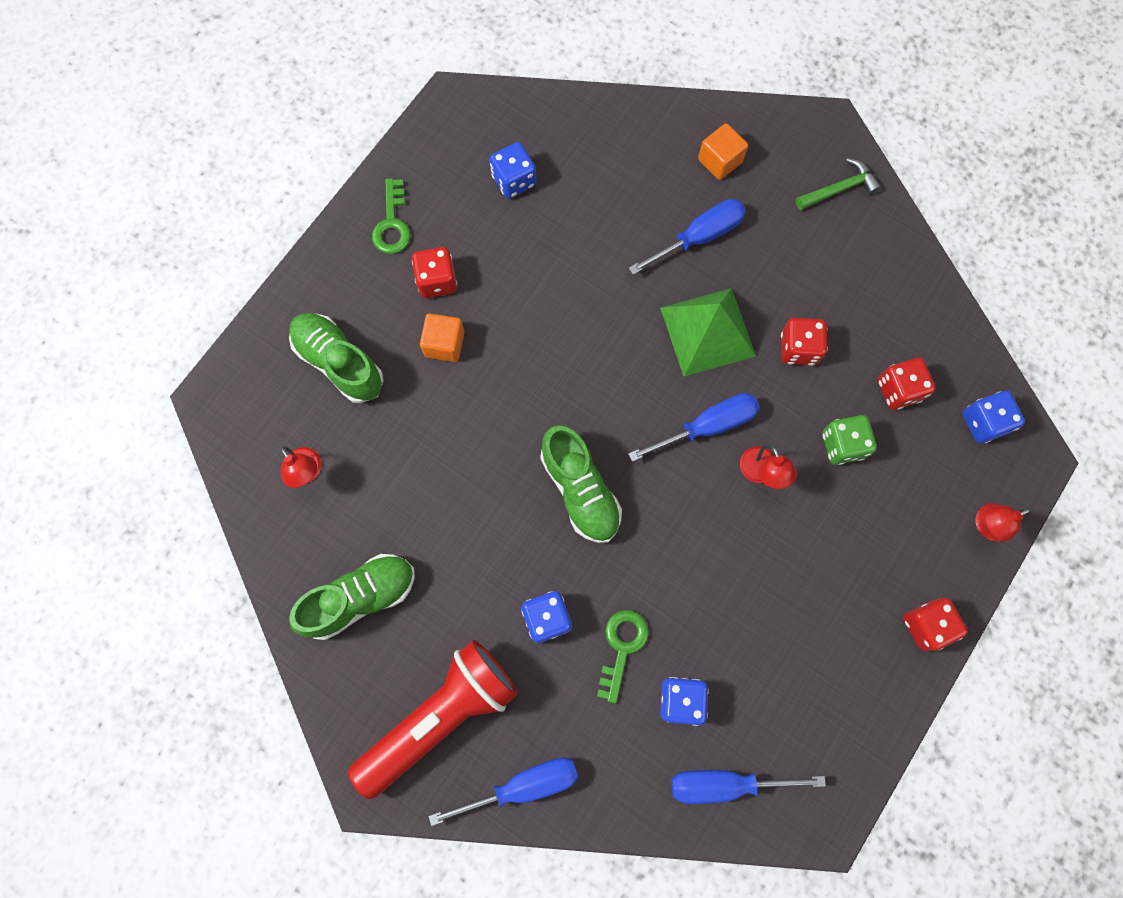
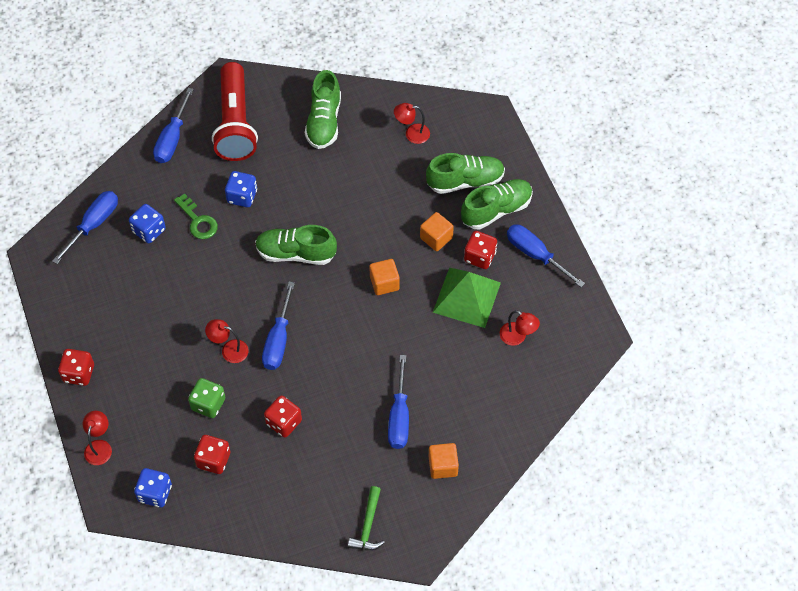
camera: 125 degrees right, 15 degrees down
green key [372,178,411,254] -> blue screwdriver [507,225,585,287]
blue dice [489,142,537,198] -> red lamp [500,310,540,346]
green pyramid [660,288,756,376] -> green pyramid moved to [433,268,501,328]
none -> orange cube [369,259,400,295]
none -> green shoe [461,179,533,230]

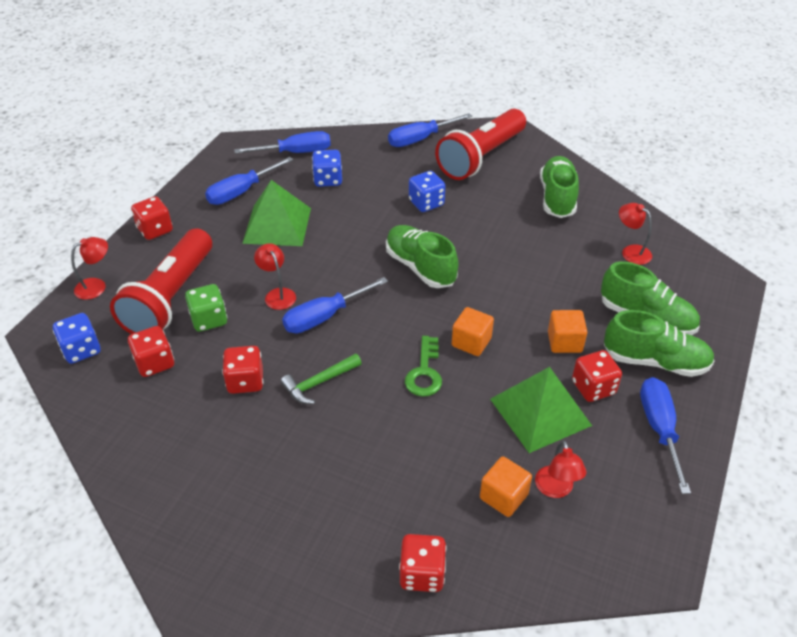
camera: 45 degrees right, 15 degrees down
green key [174,193,218,239] -> green key moved to [405,336,442,397]
green shoe [305,70,341,149] -> green shoe turned 135 degrees clockwise [540,156,579,218]
green hammer [348,486,385,550] -> green hammer moved to [280,353,362,404]
blue screwdriver [388,355,409,449] -> blue screwdriver moved to [205,157,293,205]
orange cube [429,443,459,479] -> orange cube moved to [480,456,532,517]
none -> red flashlight [110,228,212,334]
none -> green pyramid [242,180,311,246]
none -> red dice [399,534,447,592]

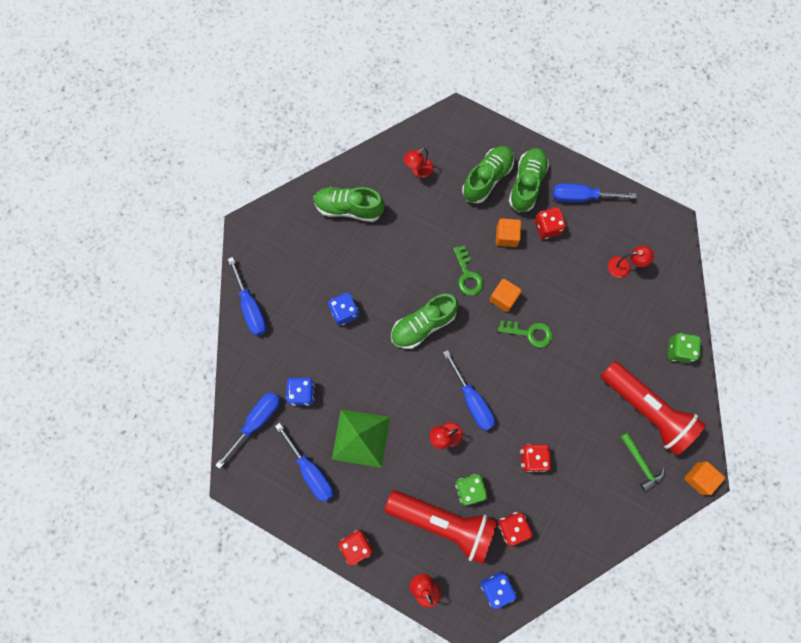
camera: 85 degrees left, 30 degrees up
blue screwdriver [234,131,331,154] -> blue screwdriver turned 45 degrees clockwise [215,392,280,469]
green hammer [280,353,362,404] -> green hammer moved to [620,432,665,492]
red dice [399,534,447,592] -> green dice [668,333,701,363]
red flashlight [435,109,526,180] -> red flashlight moved to [601,361,706,455]
orange cube [480,456,532,517] -> orange cube moved to [684,461,725,495]
green pyramid [490,367,592,453] -> none
none -> green key [453,245,483,296]

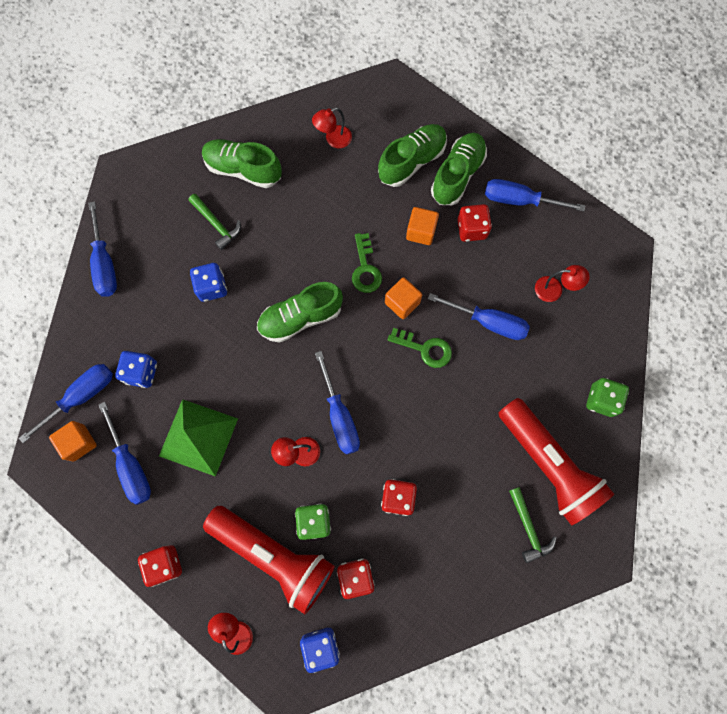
camera: 10 degrees right, 0 degrees up
orange cube [684,461,725,495] -> orange cube moved to [49,421,97,462]
none -> green hammer [188,194,241,250]
none -> blue screwdriver [428,293,530,340]

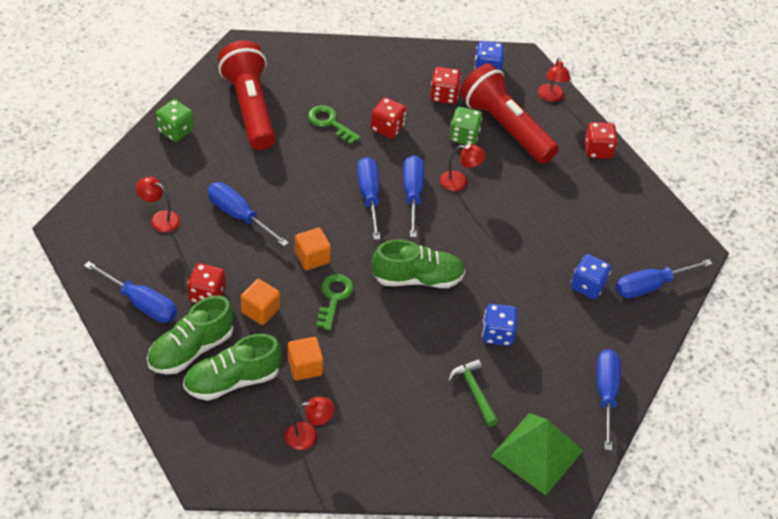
camera: 165 degrees left, 25 degrees down
orange cube [49,421,97,462] -> orange cube moved to [288,337,323,381]
blue screwdriver [99,402,151,505] -> blue screwdriver moved to [357,157,381,240]
green pyramid [159,399,238,477] -> green pyramid moved to [491,413,583,495]
green shoe [202,139,282,188] -> none
green key [388,328,452,368] -> green key moved to [308,105,361,144]
green hammer [509,487,557,563] -> none

